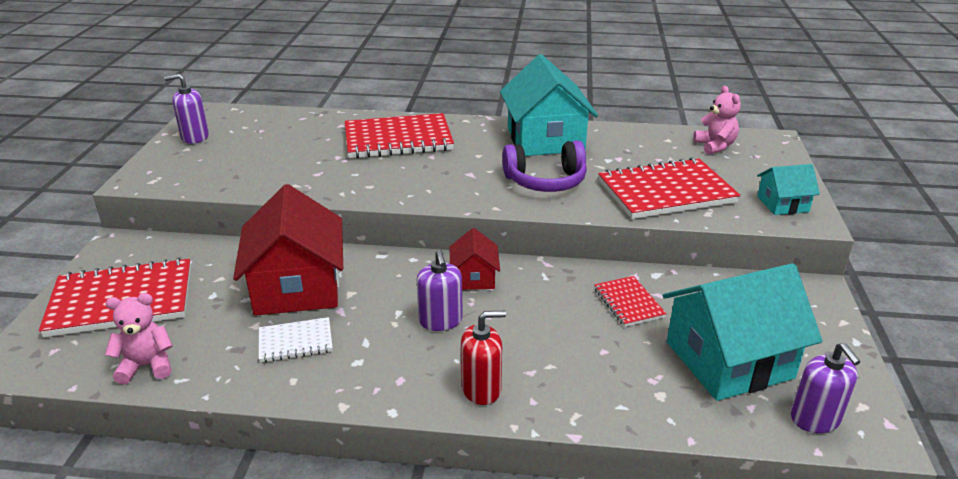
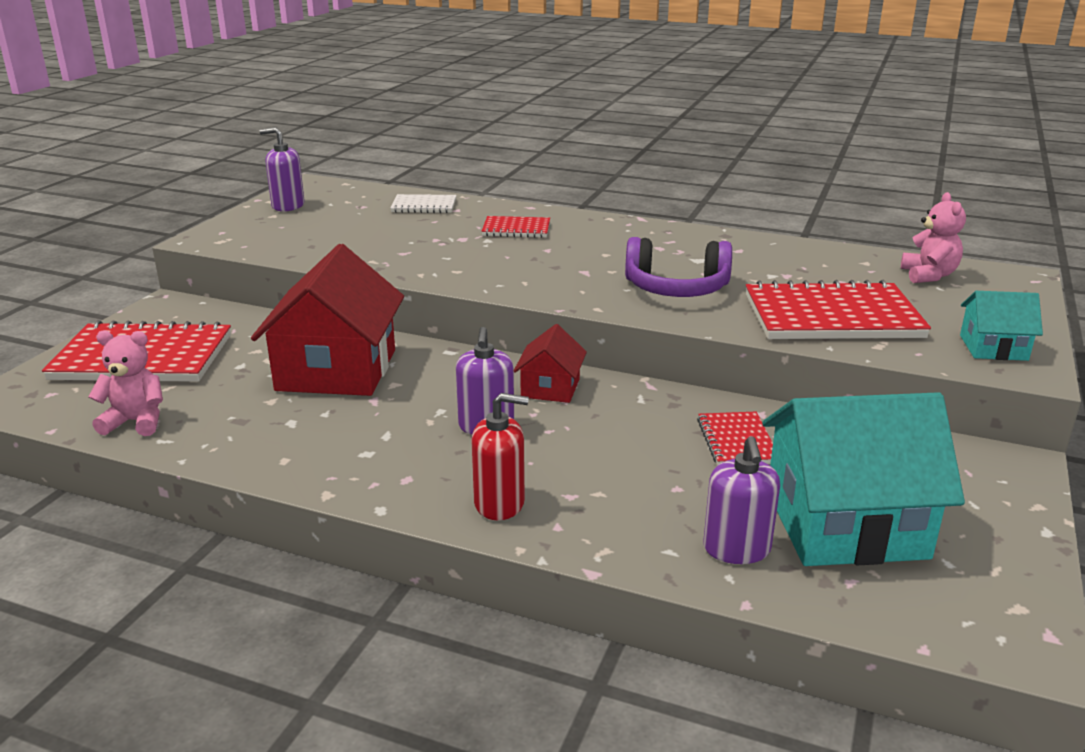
camera: 15 degrees right, 5 degrees down
white notebook [259,317,333,362] -> white notebook moved to [390,194,456,213]
red notebook [345,113,454,159] -> red notebook [481,216,550,238], size x0.51
turquoise house [500,54,598,156] -> none
purple soap dispenser [791,343,861,433] -> purple soap dispenser moved to [703,436,780,564]

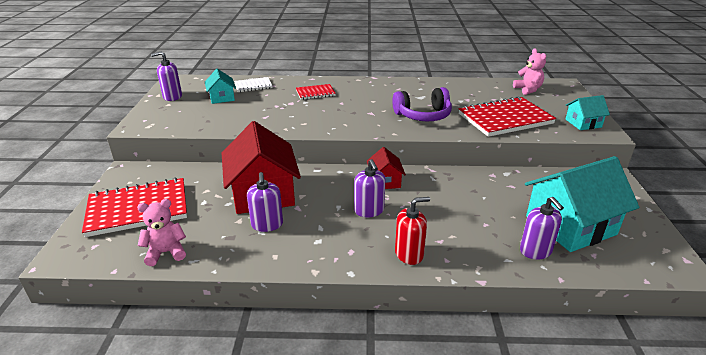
camera: 20 degrees left, 5 degrees up
red notebook [697,412,773,465] -> none
none -> turquoise house [205,69,236,104]
none -> purple soap dispenser [247,172,283,232]

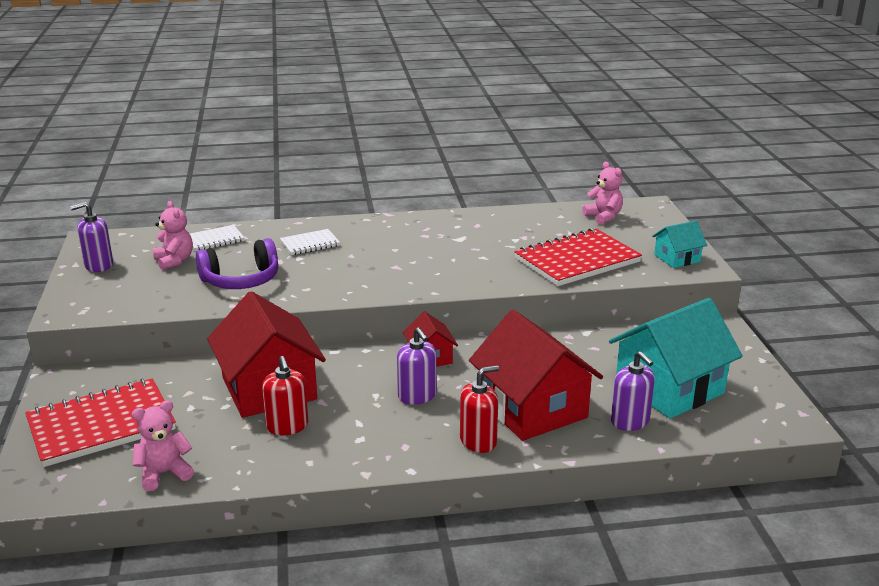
camera: 10 degrees left, 5 degrees down
turquoise house [205,69,236,104] -> pink teddy bear [153,201,193,270]
purple soap dispenser [247,172,283,232] -> red soap dispenser [262,356,308,435]
red notebook [296,84,336,100] -> white notebook [280,229,340,255]
purple headphones [392,87,452,121] -> purple headphones moved to [196,238,279,289]
none -> red house [469,310,603,441]

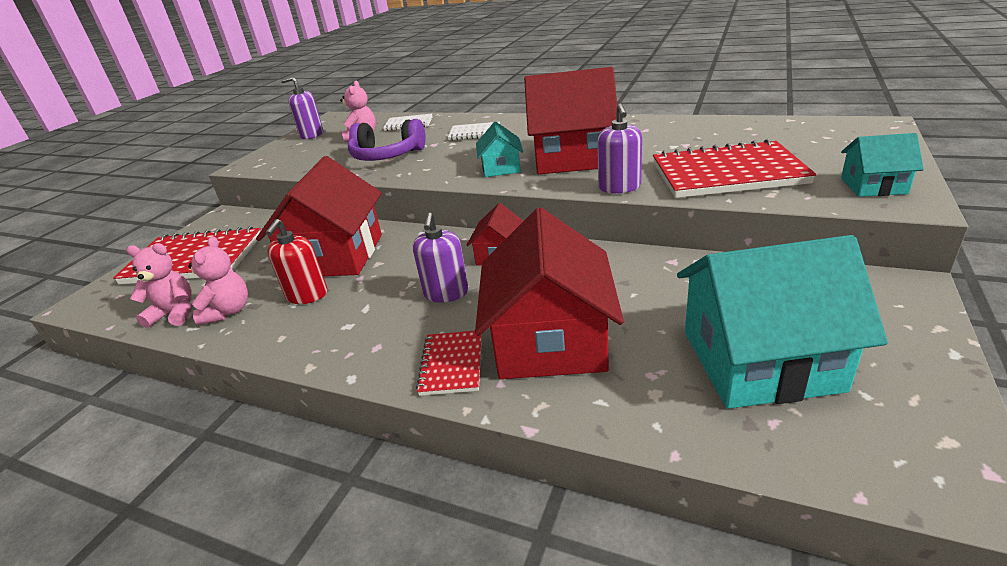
camera: 35 degrees right, 5 degrees up
red soap dispenser [460,365,499,453] -> red notebook [416,331,482,396]
pink teddy bear [582,162,623,225] -> pink teddy bear moved to [188,236,248,325]
purple soap dispenser [611,351,655,431] -> purple soap dispenser moved to [597,104,642,194]
none -> turquoise house [476,122,523,177]
none -> red house [524,67,617,174]

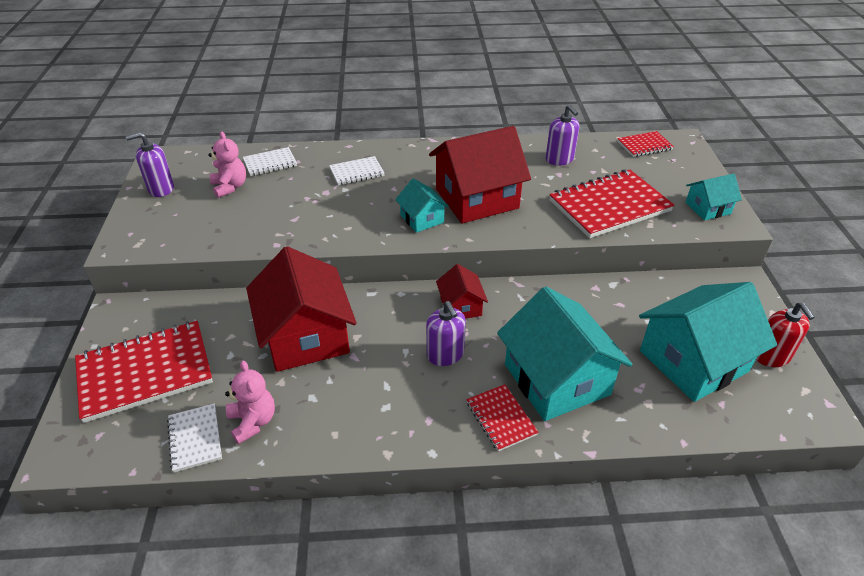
camera: 30 degrees left, 10 degrees up
pink teddy bear [126,243,192,328] -> white notebook [167,404,222,473]
red soap dispenser [266,219,327,304] -> red soap dispenser moved to [756,303,815,367]
purple headphones [348,119,426,161] -> none
red house [475,208,624,379] -> turquoise house [497,287,633,421]
purple soap dispenser [597,104,642,194] -> purple soap dispenser moved to [546,105,579,165]
none -> red notebook [617,131,674,157]

